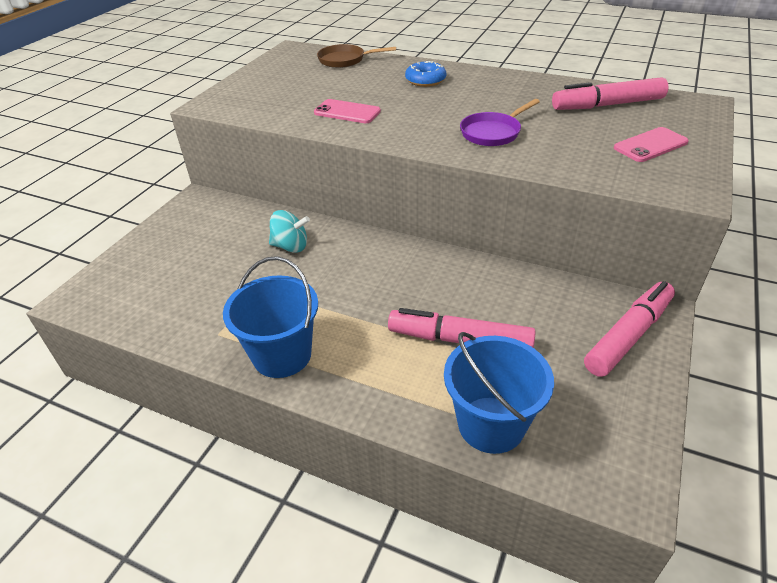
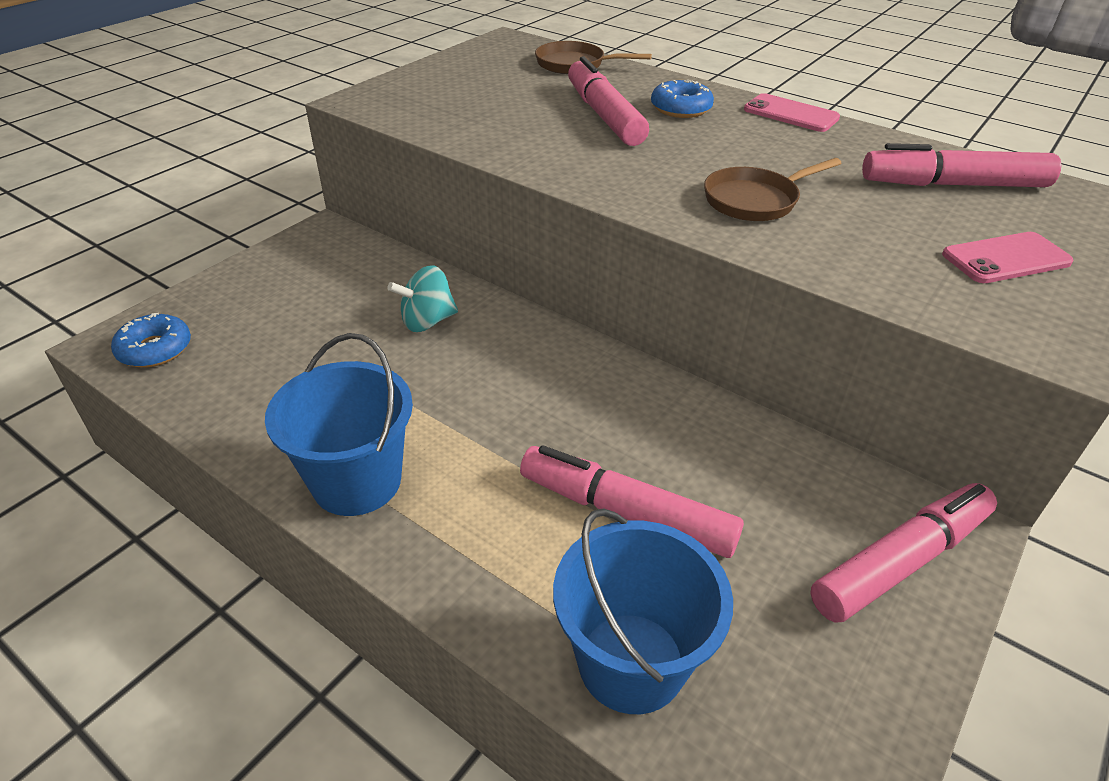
camera: 10 degrees right, 0 degrees up
turquoise spinning top [269,210,310,253] -> turquoise spinning top turned 135 degrees clockwise [387,266,458,332]
pink phone [314,99,381,123] -> pink phone moved to [744,93,840,132]
purple pan [460,99,540,146] -> brown pan [704,158,842,221]
none -> blue donut [111,313,191,368]
none -> pink marker [568,56,649,146]

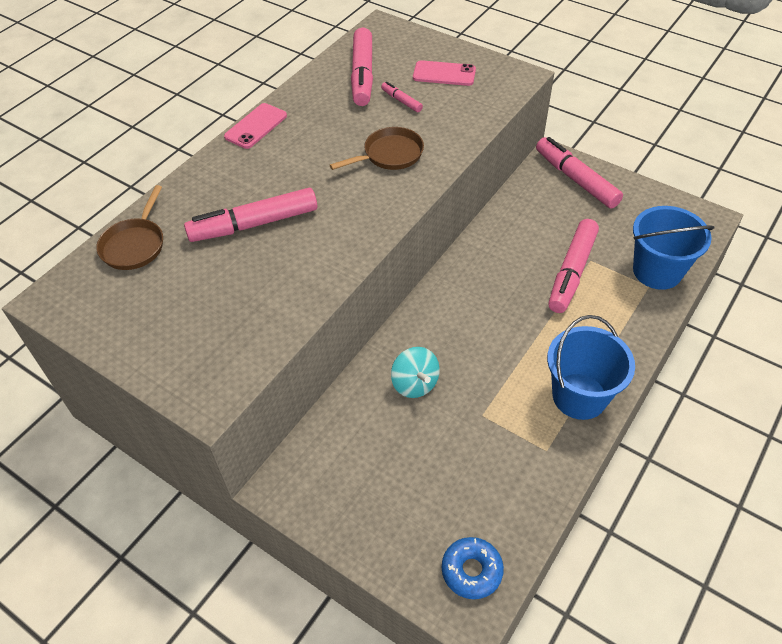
camera: 90 degrees left, 10 degrees up
blue donut [651,80,714,118] -> none
brown pan [704,158,842,221] -> brown pan turned 90 degrees counterclockwise [330,127,424,170]
pink phone [942,232,1074,283] -> pink phone turned 60 degrees counterclockwise [413,60,476,86]
none -> pink marker [381,82,423,112]

